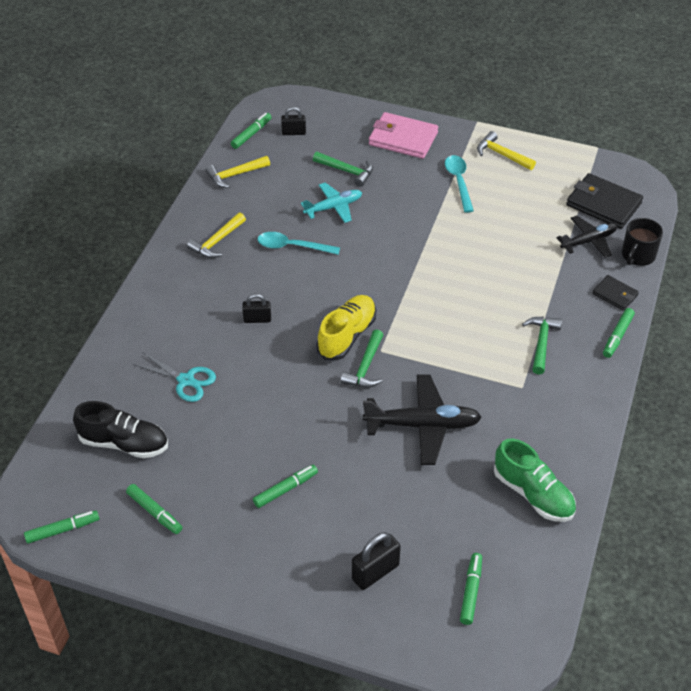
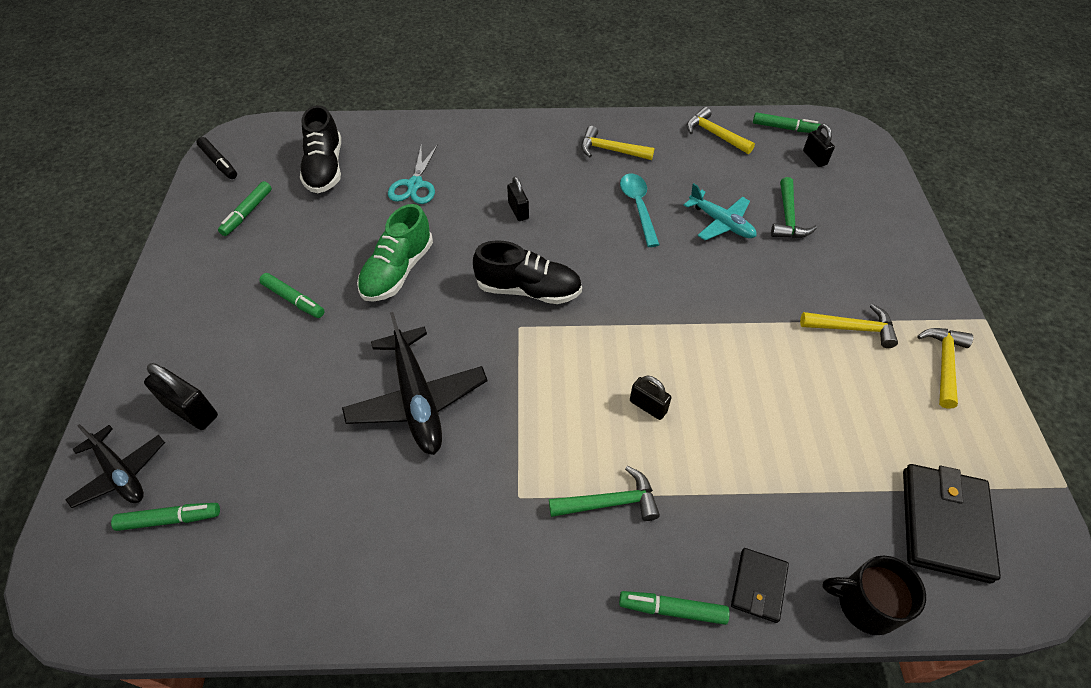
camera: 70 degrees right, 5 degrees up
green marker [24,510,99,544] -> black marker [196,137,237,179]
yellow shoe [317,295,376,360] -> black shoe [473,240,582,304]
green hammer [340,329,383,388] -> none
pink wallet [369,112,438,159] -> none
turquoise spoon [445,155,474,213] -> yellow hammer [800,304,898,348]
green shoe [494,438,576,522] -> green shoe moved to [357,204,433,302]
black plane [556,216,617,258] -> black plane moved to [65,424,165,508]
none -> black padlock [630,376,672,420]

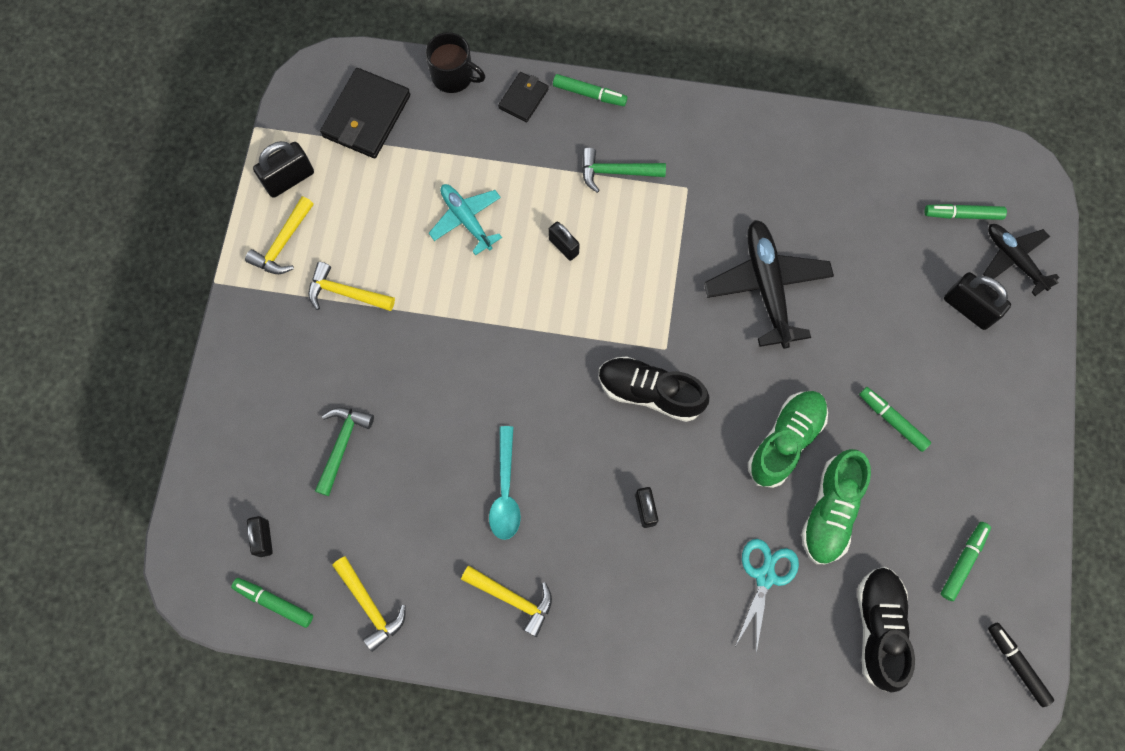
camera: 170 degrees left, 20 degrees up
turquoise plane [684,183,756,240] -> turquoise plane moved to [429,184,502,255]
none -> black padlock [253,141,314,198]
none -> green shoe [801,449,871,564]

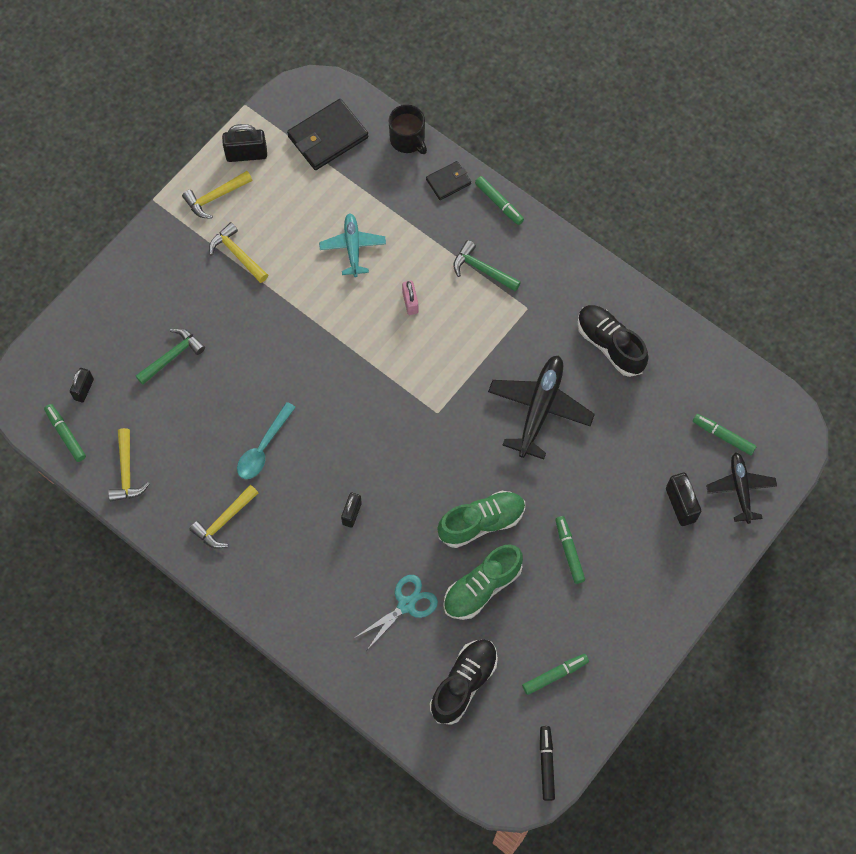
camera: 30 degrees right, 5 degrees down
yellow hammer [461,566,552,637] -> yellow hammer turned 75 degrees clockwise [189,485,258,549]
black padlock [548,222,580,261] -> pink padlock [402,281,418,315]
black shoe [599,356,709,422] -> black shoe moved to [577,305,648,377]

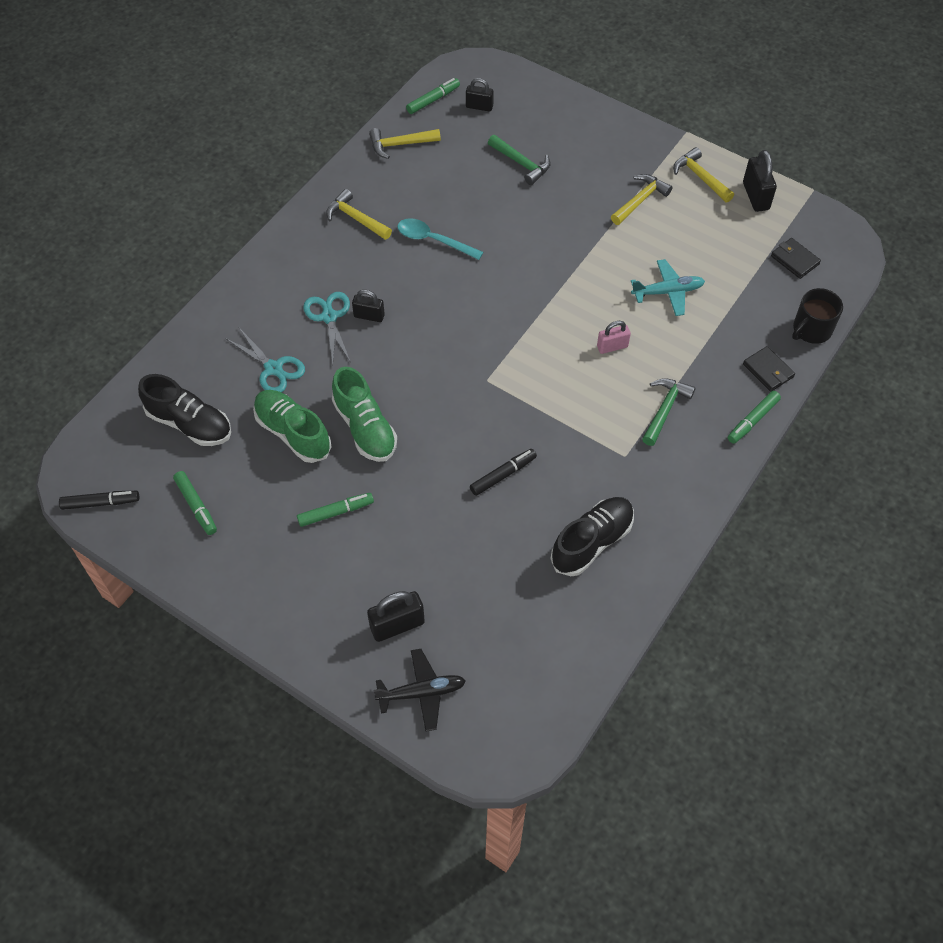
camera: 85 degrees right, 10 degrees down
black wallet [287,99,368,170] -> black wallet [771,238,821,279], size x0.56
black plane [488,355,595,459] -> black marker [470,449,537,496]
green marker [693,414,757,455] -> none
none -> turquoise scissors [303,292,351,364]

